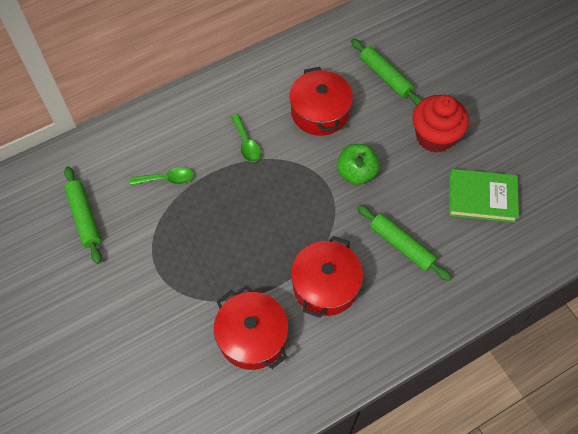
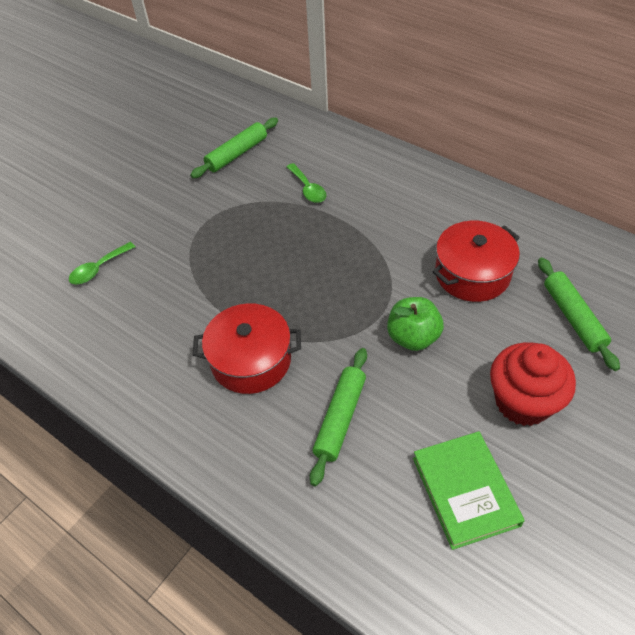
camera: 70 degrees right, 10 degrees down
red pot [214,290,288,370] -> none
green spoon [231,114,261,162] -> green spoon moved to [69,242,135,284]
green rolling pin [351,38,422,106] -> green rolling pin turned 45 degrees counterclockwise [538,258,620,371]

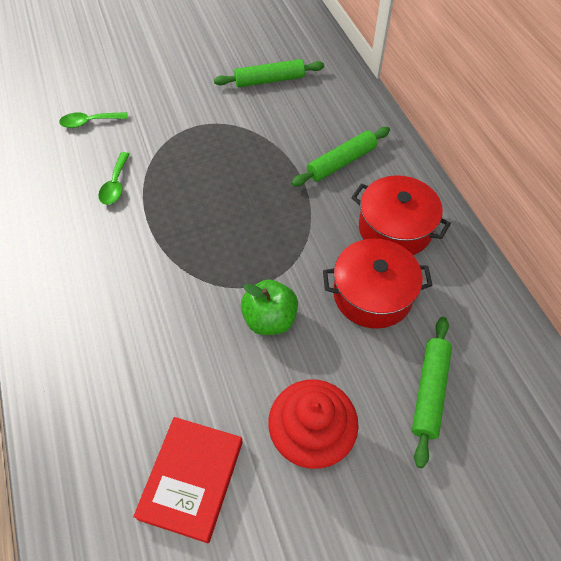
camera: 30 degrees right, 5 degrees up
red pot [193,303,301,394] -> red pot moved to [351,175,451,255]
green spoon [287,163,326,203] -> green spoon moved to [98,152,129,205]
green rolling pin [310,348,367,486] -> green rolling pin moved to [291,127,390,187]
green book [413,431,525,550] -> red book [133,417,243,543]

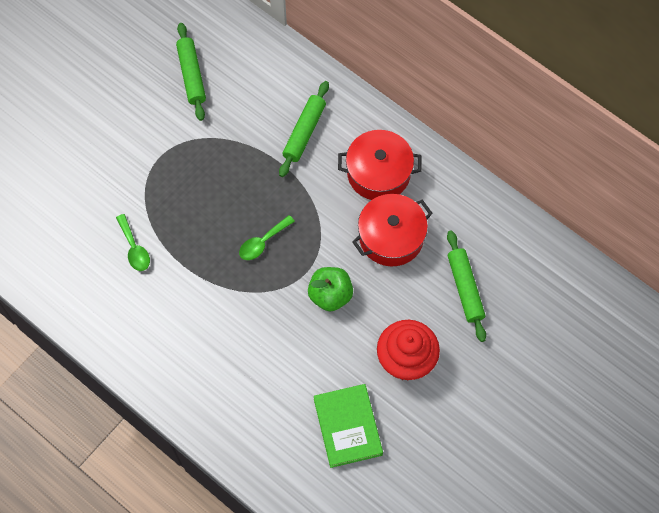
camera: 30 degrees left, 10 degrees up
green spoon [59,112,128,128] -> green spoon moved to [239,215,295,260]
red book [133,417,243,543] -> green book [314,384,383,468]
green rolling pin [214,59,324,87] -> green rolling pin turned 60 degrees counterclockwise [176,23,206,121]

